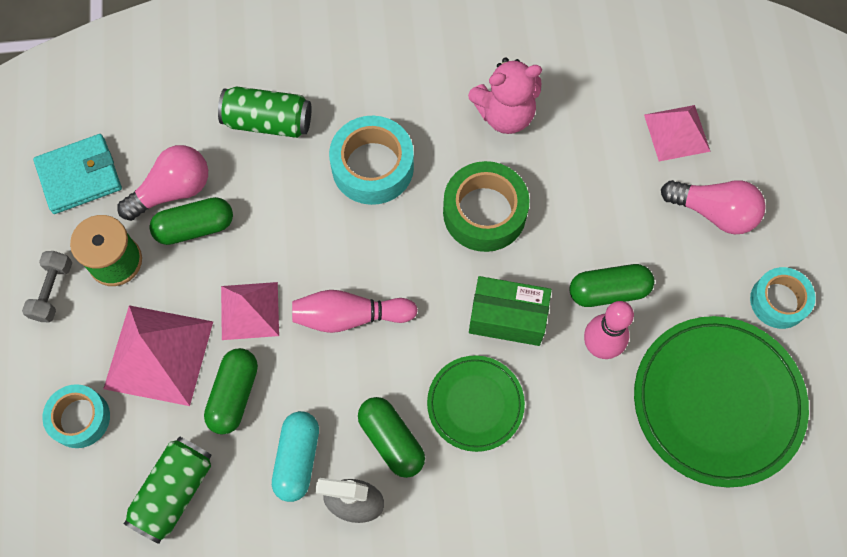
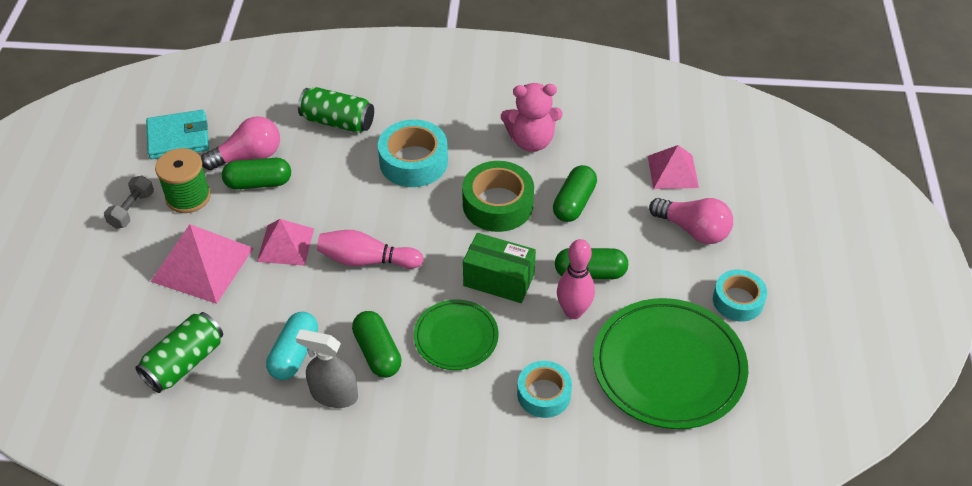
camera: 10 degrees right, 20 degrees down
turquoise tape [42,384,110,448] -> turquoise tape moved to [517,361,572,418]
green capsule [204,348,258,435] -> green capsule moved to [553,165,597,222]

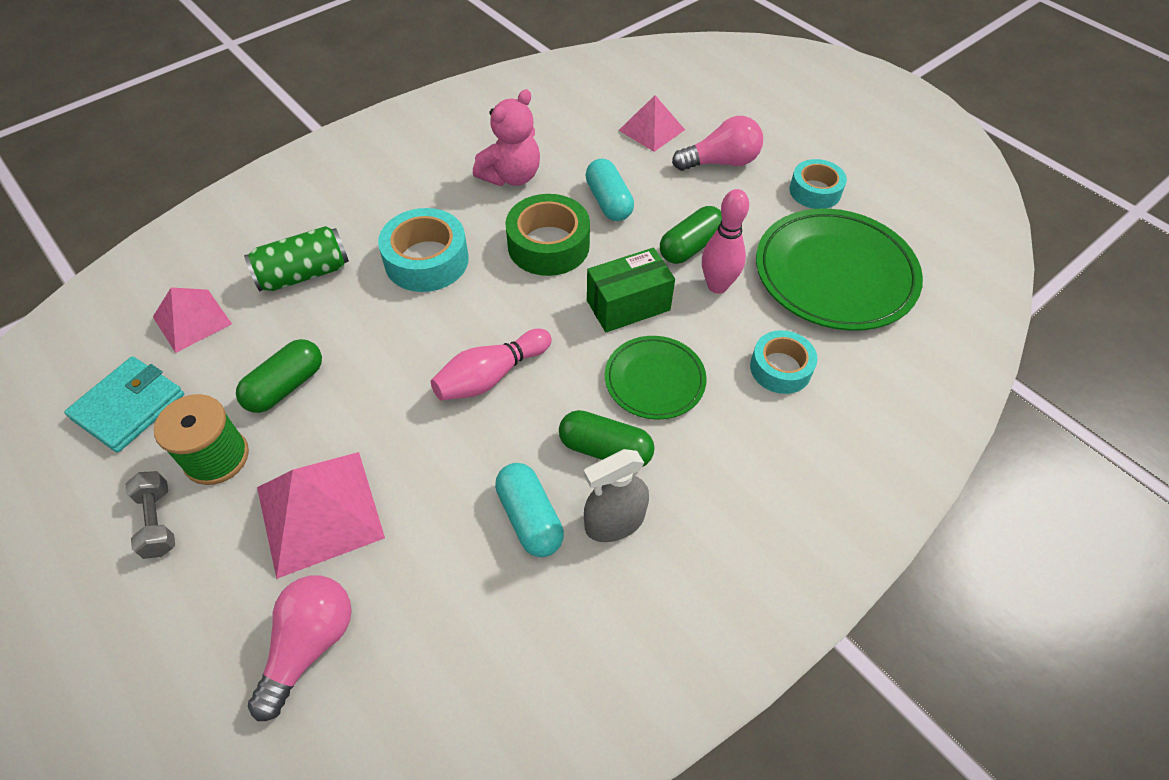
camera: 45 degrees left, 5 degrees up
green can [135,312,223,393] -> none
pink light bulb [201,116,280,170] -> pink light bulb moved to [248,575,352,721]
pink pyramid [257,219,314,266] -> pink pyramid moved to [153,287,232,353]
green capsule [553,165,597,222] -> turquoise capsule [585,158,634,221]

